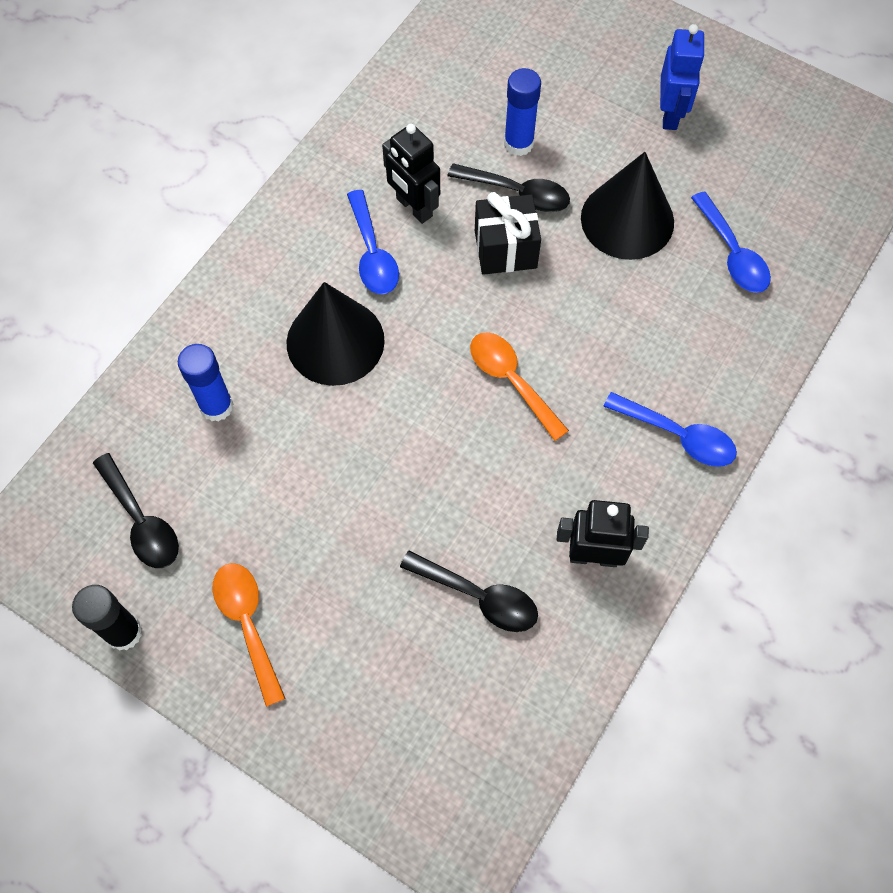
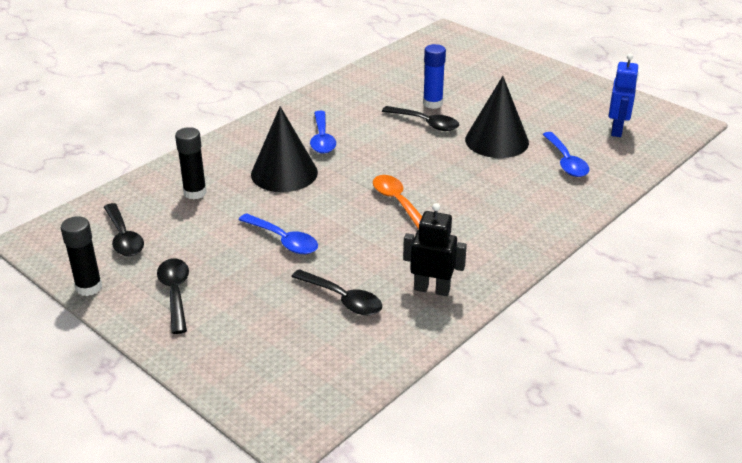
camera: 10 degrees right, 30 degrees down
blue glue stick [178,344,233,422] -> black glue stick [175,127,207,200]
orange spoon [212,563,286,707] -> black spoon [157,258,189,334]
black robot [382,124,440,224] -> none
black gift [475,192,541,275] -> none
blue spoon [603,392,737,467] -> blue spoon moved to [239,213,318,254]
blue robot [660,24,705,130] -> blue robot moved to [609,54,639,137]

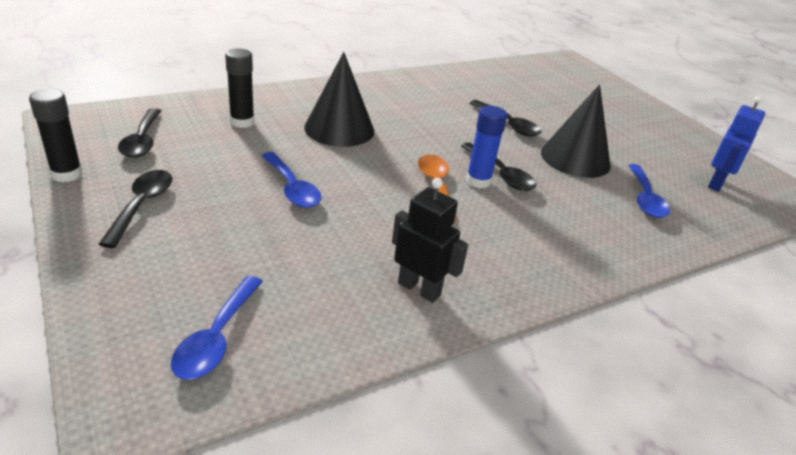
camera: 15 degrees right, 0 degrees up
black spoon [291,269,382,315] -> black spoon moved to [461,142,536,191]
blue spoon [310,111,336,154] -> blue spoon moved to [171,276,263,380]
blue glue stick [423,44,446,109] -> blue glue stick moved to [466,106,507,188]

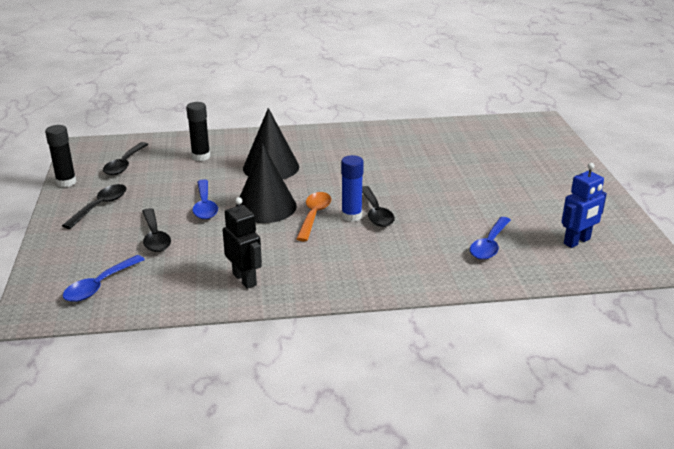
camera: 25 degrees right, 5 degrees down
black spoon [470,100,541,136] -> black spoon moved to [142,208,171,252]
black cone [541,84,611,178] -> black cone moved to [235,144,297,223]

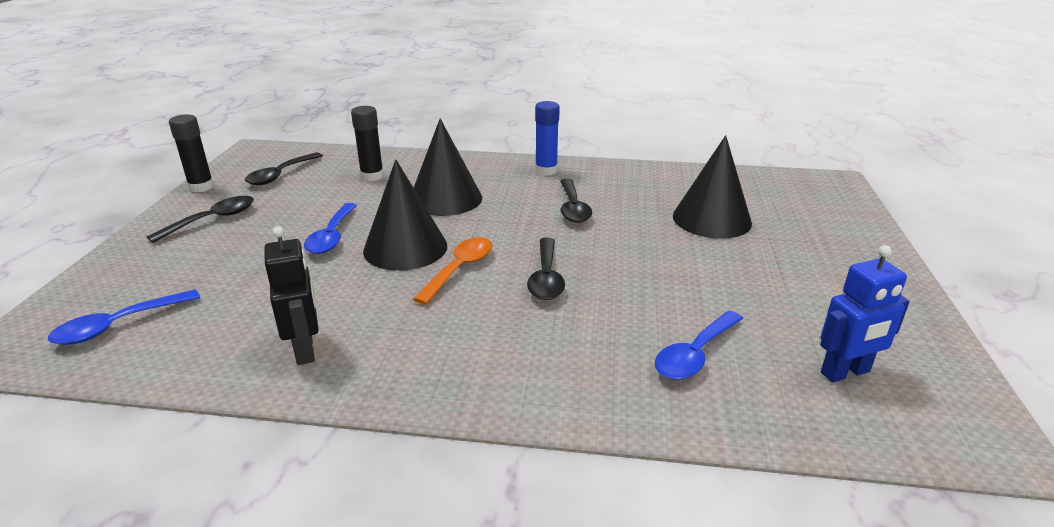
camera: 15 degrees right, 0 degrees up
black spoon [142,208,171,252] -> black spoon moved to [560,179,592,223]
blue glue stick [341,155,364,222] -> blue glue stick moved to [535,101,560,176]
none -> black cone [673,135,752,239]

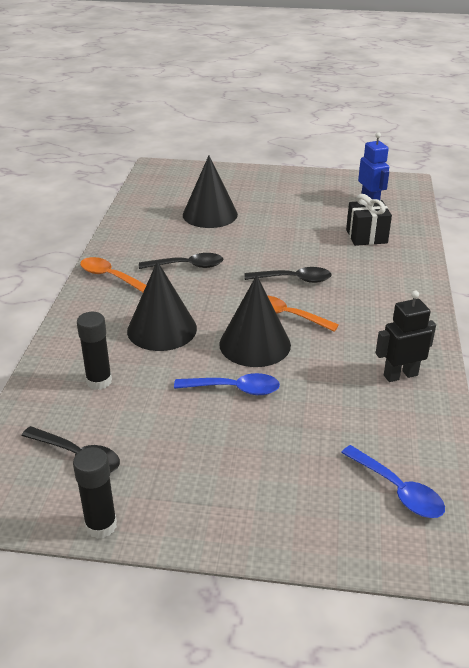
camera: 90 degrees left, 5 degrees up
black spoon [147,196,254,243] -> none
blue glue stick [535,101,560,176] -> orange spoon [80,257,146,292]
blue spoon [655,311,743,380] -> black gift [346,194,392,246]

